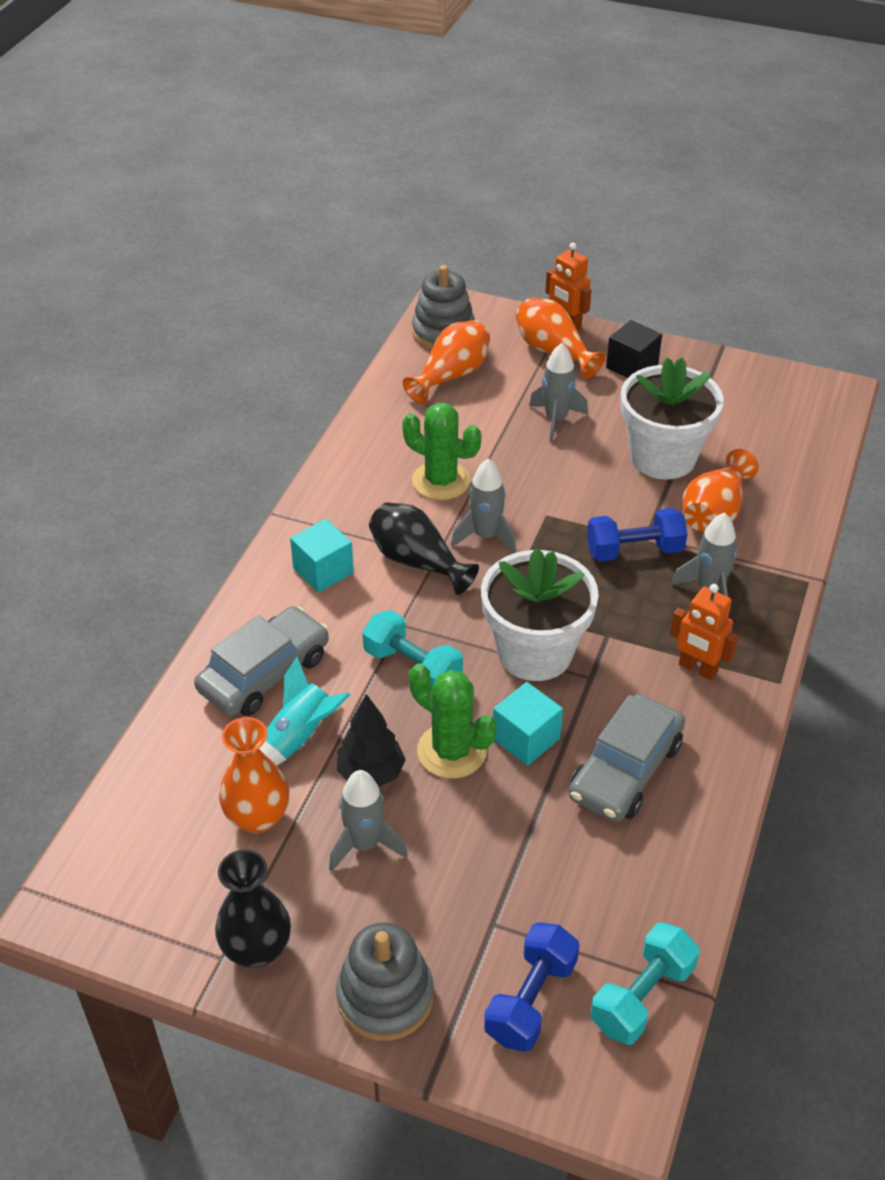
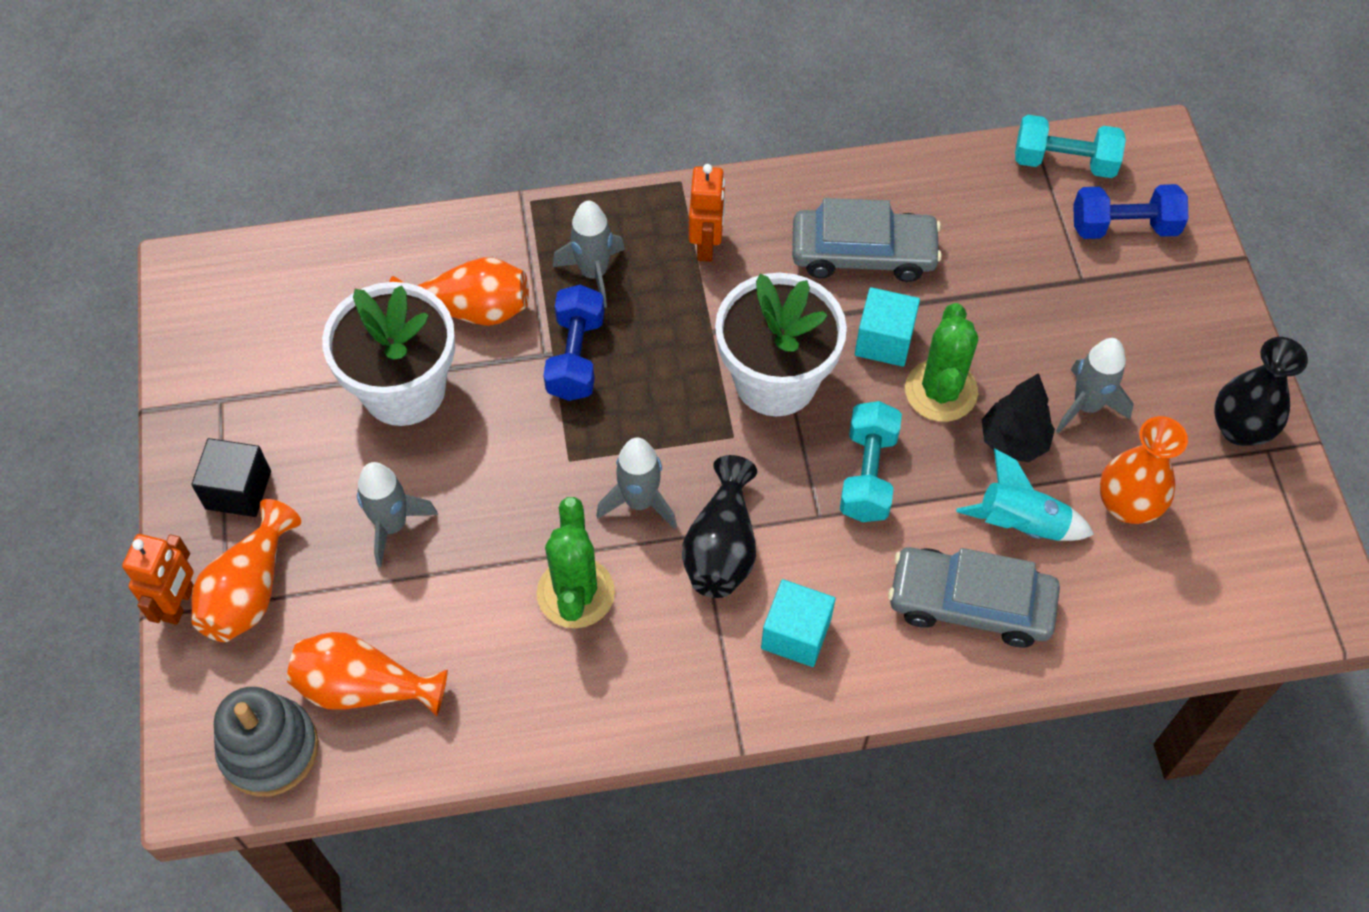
camera: 120 degrees left, 15 degrees up
grey stacking toy [336,922,434,1041] -> none
blue dumbbell [587,508,687,561] -> blue dumbbell turned 45 degrees clockwise [543,285,604,401]

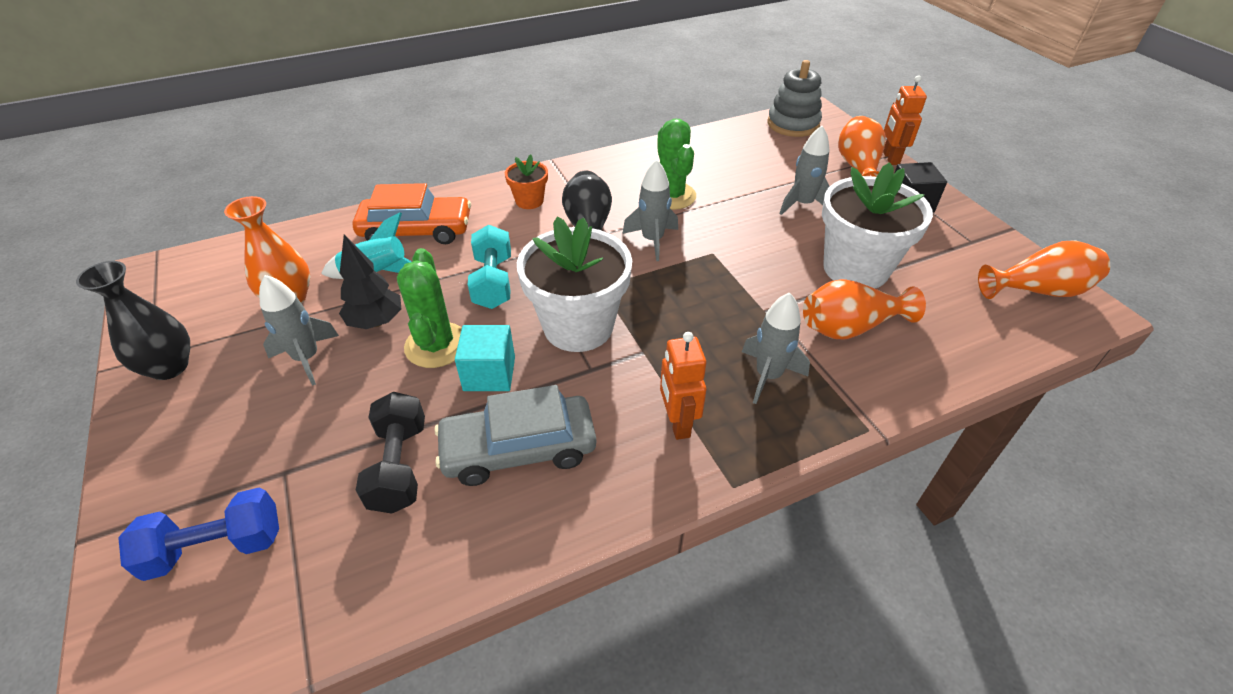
camera: 165 degrees right, 15 degrees down
orange vase [287,632,448,717] -> orange vase moved to [978,241,1110,299]
blue dumbbell [543,285,604,401] -> none
turquoise cube [761,579,835,667] -> orange flower pot [505,154,548,209]
grey car [888,547,1060,648] -> orange car [353,183,471,244]
turquoise dumbbell [1015,115,1126,178] -> none
none -> black dumbbell [356,392,425,514]

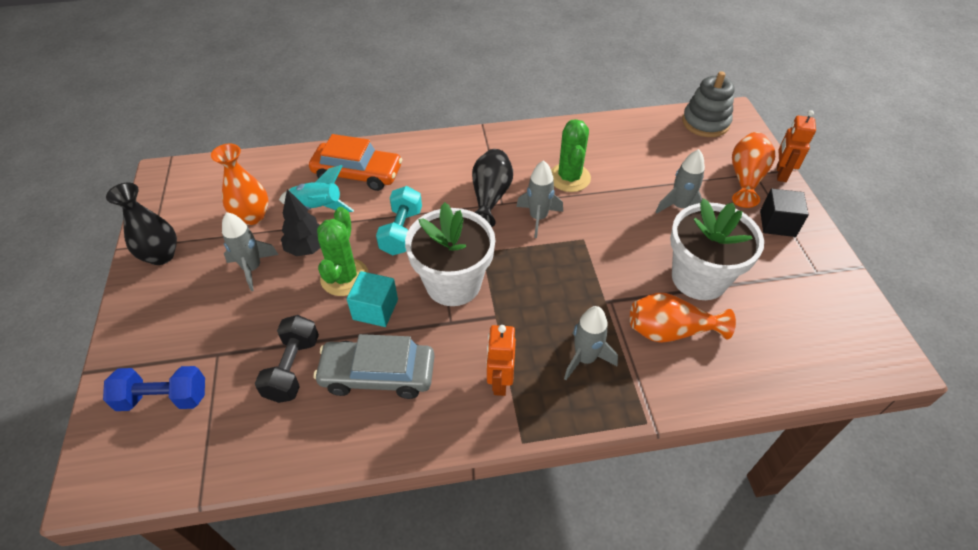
camera: 15 degrees right, 5 degrees up
orange flower pot [505,154,548,209] -> none
orange vase [978,241,1110,299] -> none

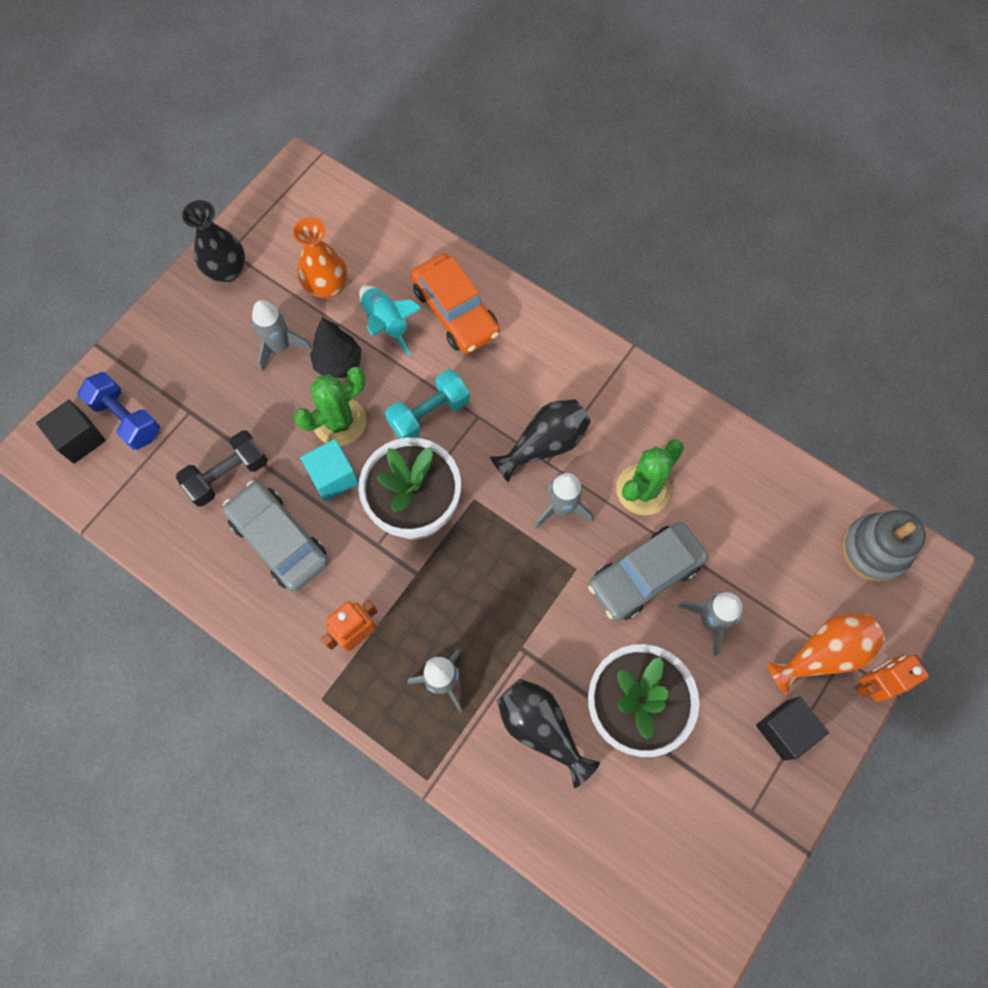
camera: 45 degrees right, 20 degrees up
orange vase [630,293,736,343] -> black vase [497,679,600,788]
none -> black cube [36,400,106,464]
none -> grey car [588,522,708,621]

